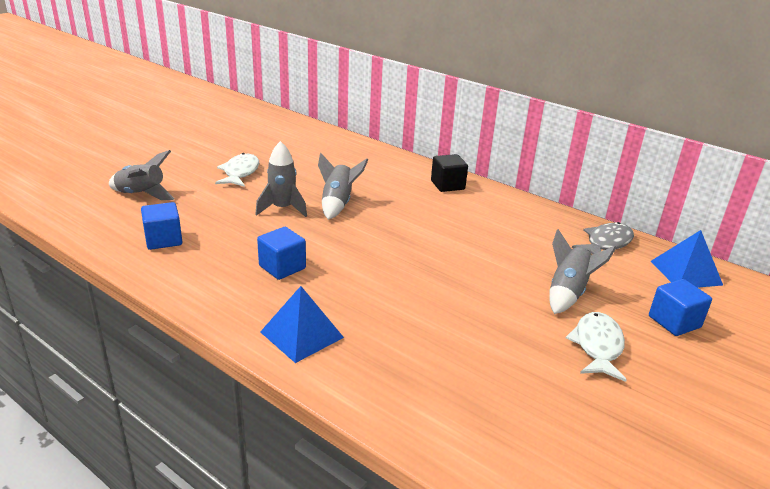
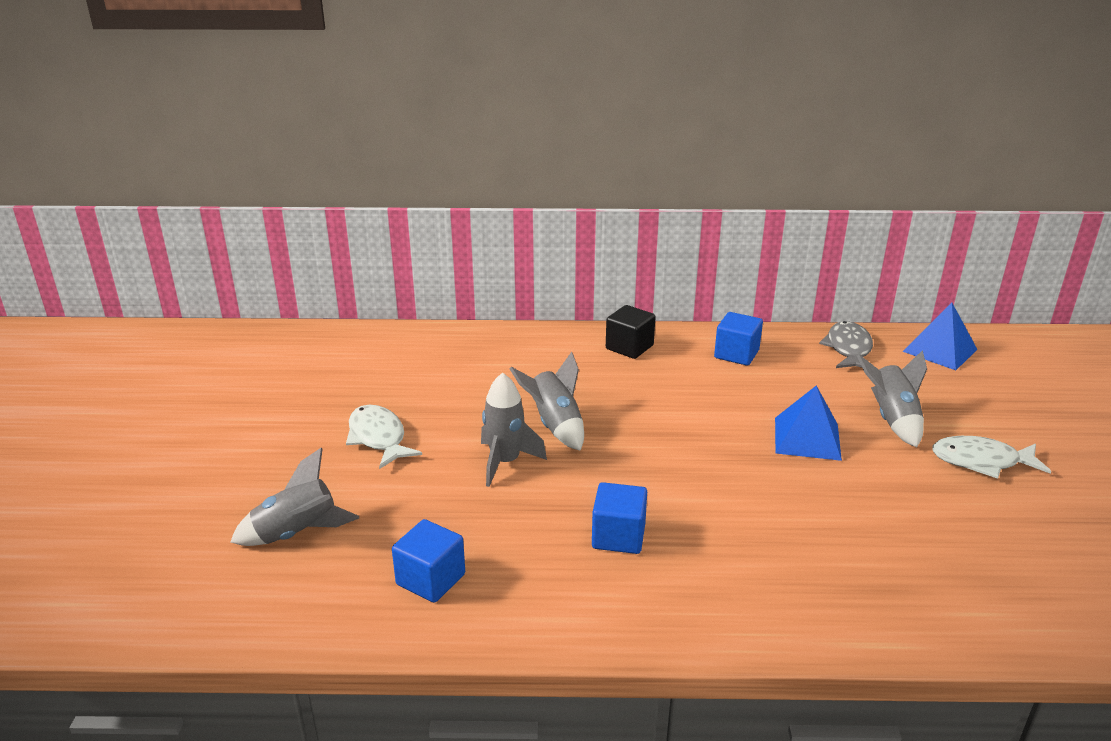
camera: 35 degrees left, 0 degrees up
blue pyramid [260,286,344,363] -> blue pyramid moved to [775,385,842,461]
white fish [566,312,627,382] -> white fish turned 60 degrees counterclockwise [932,436,1051,479]
blue cube [649,279,712,336] -> blue cube moved to [714,312,763,366]

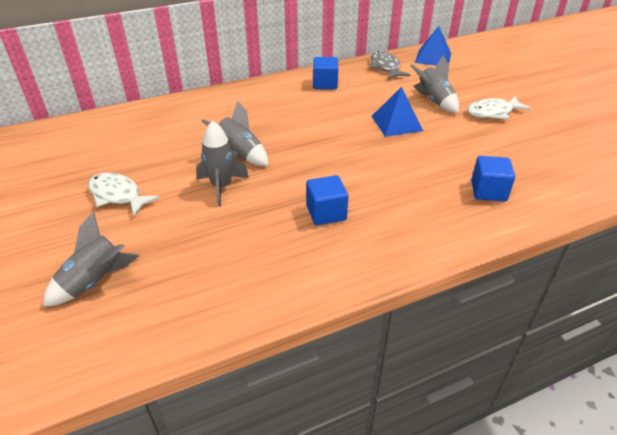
camera: 25 degrees left, 10 degrees up
blue cube [392,519,465,603] -> blue cube moved to [471,156,515,201]
black cube [606,305,655,359] -> none

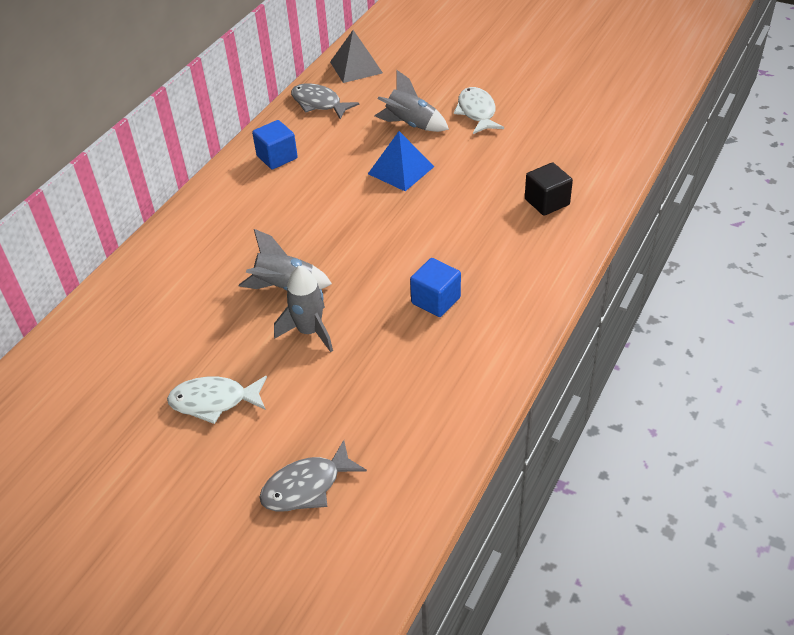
camera: 35 degrees left, 5 degrees up
grey rocket [43,212,139,307] -> grey fish [259,440,367,512]
blue pyramid [415,26,451,66] -> grey pyramid [330,30,383,83]
white fish [467,96,532,119] -> white fish turned 135 degrees clockwise [454,87,504,134]
blue cube [471,156,515,201] -> black cube [525,162,573,216]

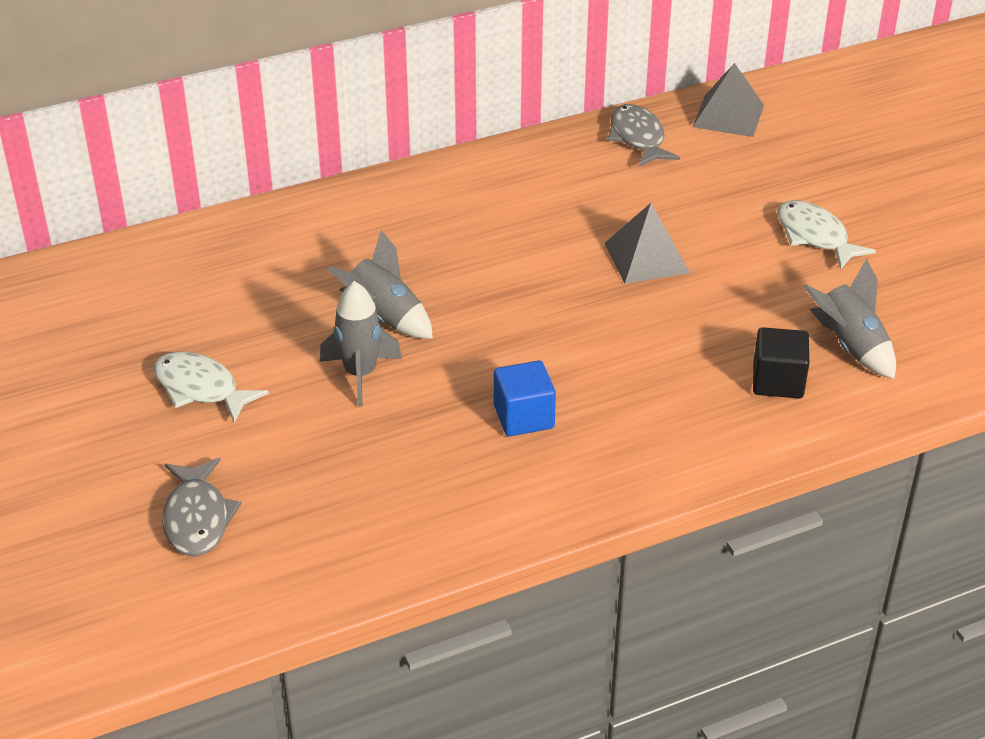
camera: 35 degrees right, 5 degrees down
blue cube [252,120,298,169] -> none
grey fish [259,440,367,512] -> grey fish turned 105 degrees counterclockwise [162,458,241,556]
blue pyramid [368,131,434,191] -> grey pyramid [605,203,690,284]
grey rocket [375,70,449,132] -> grey rocket moved to [803,259,896,379]
white fish [454,87,504,134] -> white fish turned 60 degrees counterclockwise [777,200,876,269]

